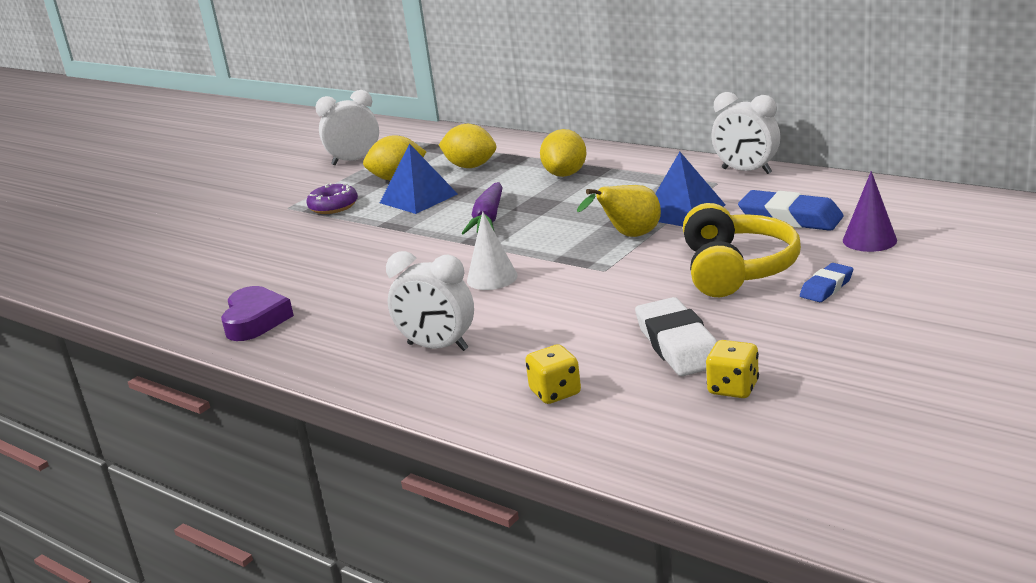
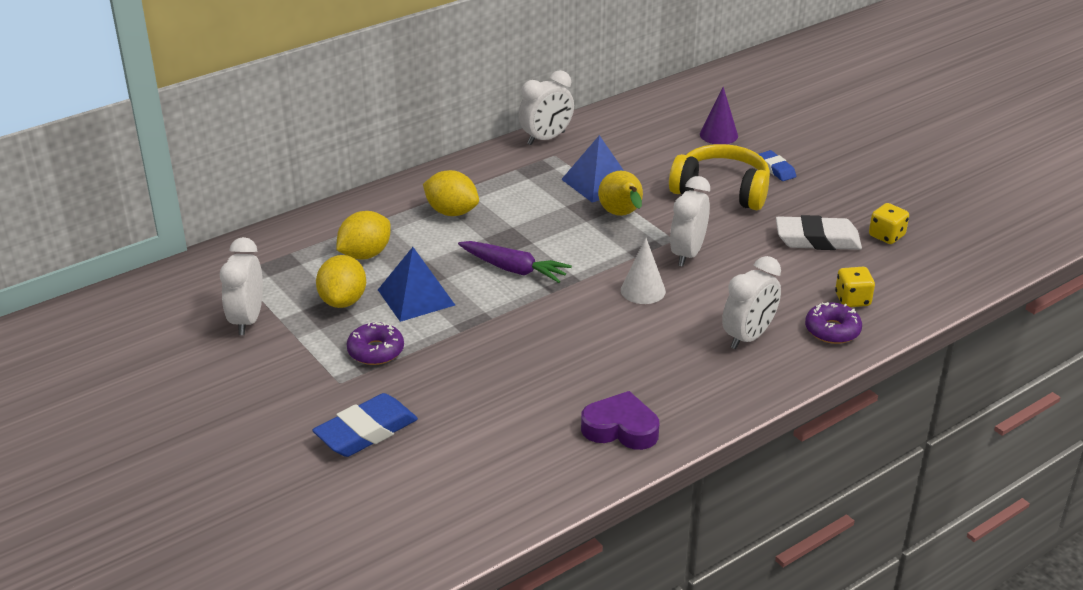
camera: 75 degrees left, 10 degrees up
blue eraser [738,190,844,231] -> blue eraser moved to [312,393,418,457]
none -> white clock [670,176,710,266]
none -> purple donut [805,302,862,344]

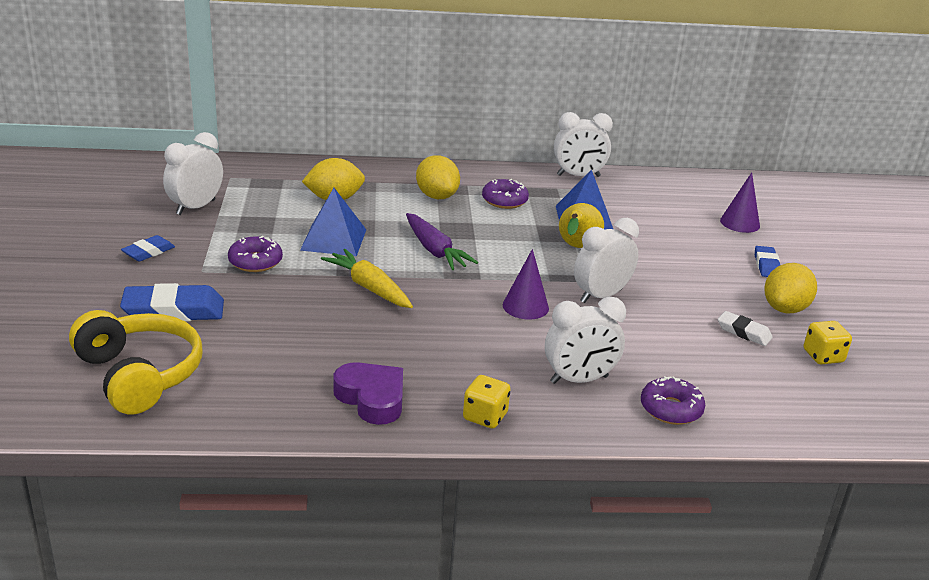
camera: 30 degrees right, 5 degrees down
yellow lemon [316,255,366,308] -> yellow lemon moved to [764,263,817,313]
white cone [621,238,666,304] -> purple cone [503,249,549,320]
yellow headphones [669,144,770,210] -> yellow headphones moved to [69,310,203,414]
white eraser [776,215,862,250] -> white eraser [718,311,773,346], size x0.57
yellow dice [835,267,875,307] -> yellow dice moved to [463,375,511,429]
none -> blue eraser [121,235,175,261]
none -> yellow carrot [321,249,413,308]
none -> purple donut [482,179,529,209]

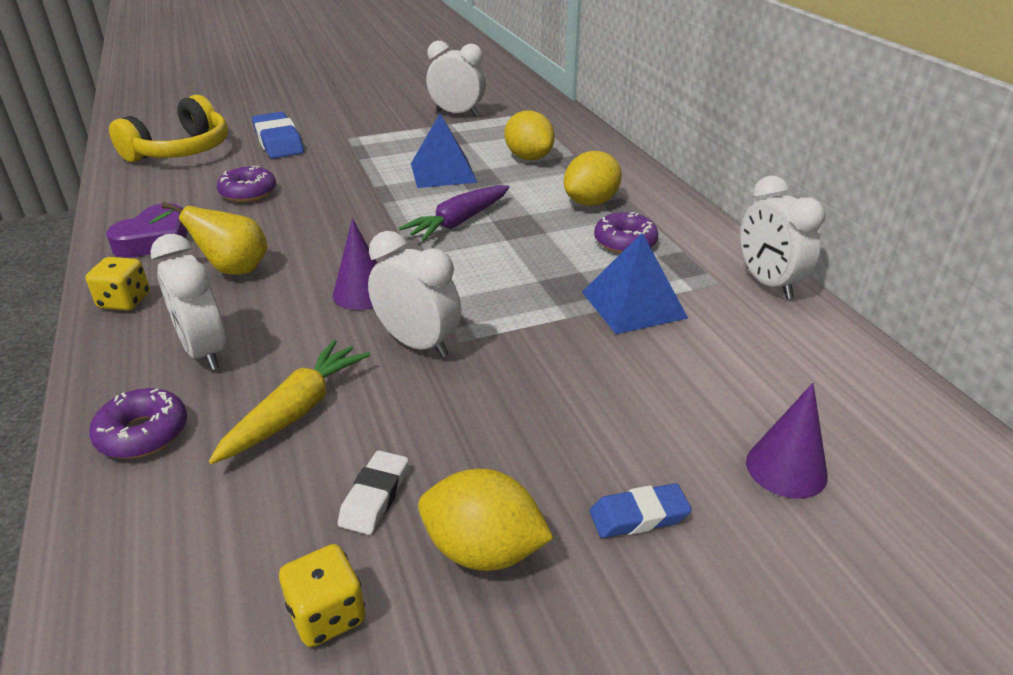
camera: 75 degrees right, 5 degrees up
blue eraser [121,235,175,261] -> none
purple donut [228,236,283,272] -> purple donut moved to [217,166,276,202]
yellow carrot [321,249,413,308] -> yellow carrot moved to [209,340,370,464]
yellow pear [559,203,604,248] -> yellow pear moved to [149,202,268,275]

